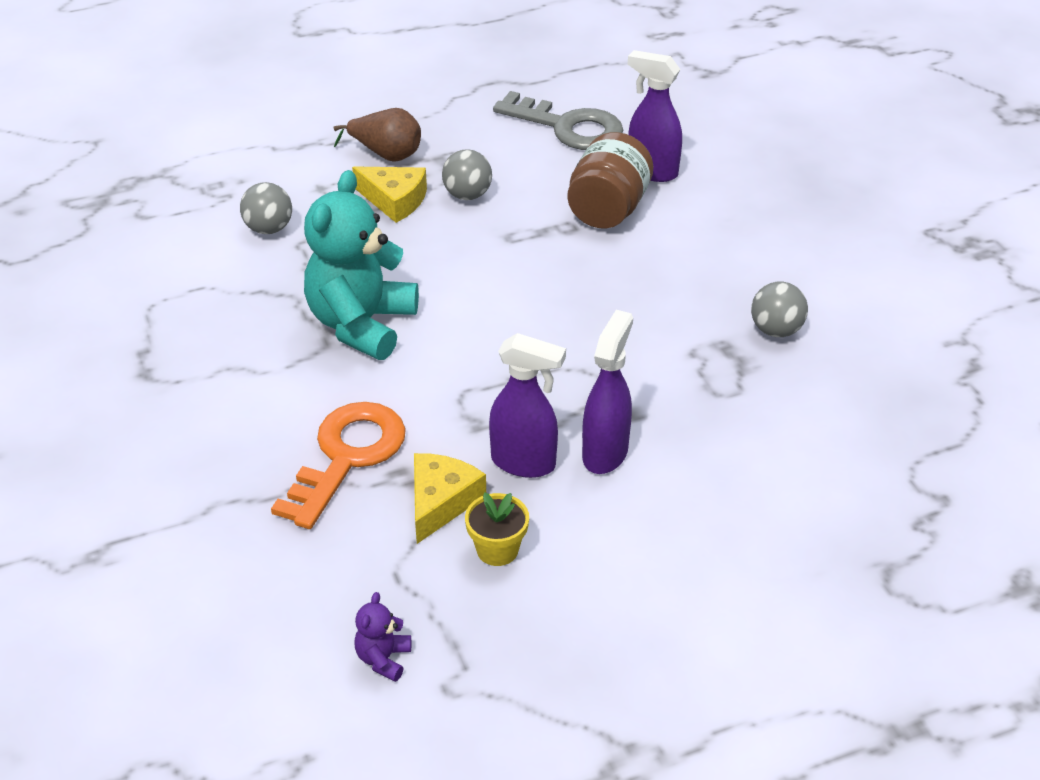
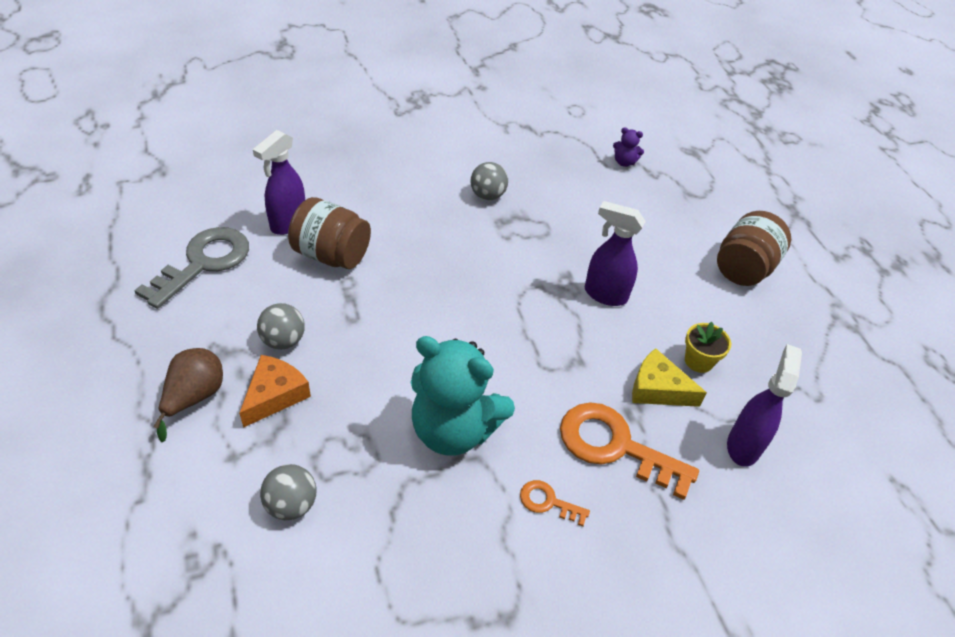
camera: 90 degrees left, 5 degrees up
yellow cheese [352,166,427,223] -> orange cheese [239,355,311,428]
purple teddy bear [354,592,411,682] -> purple teddy bear moved to [613,127,644,167]
purple spray bottle [489,333,566,478] -> purple spray bottle moved to [727,344,802,467]
none -> orange key [520,480,590,526]
none -> brown jar [717,211,791,286]

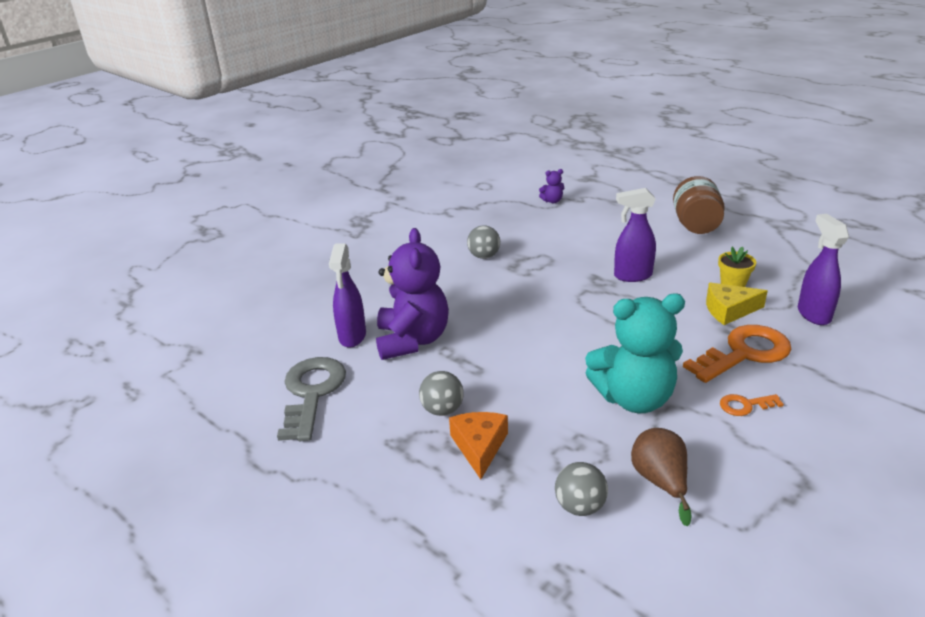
camera: 25 degrees left, 15 degrees down
brown pear [153,348,223,442] -> brown pear moved to [631,428,692,526]
brown jar [288,197,371,269] -> purple teddy bear [376,228,449,360]
orange key [560,402,699,500] -> orange key turned 150 degrees clockwise [683,325,791,383]

